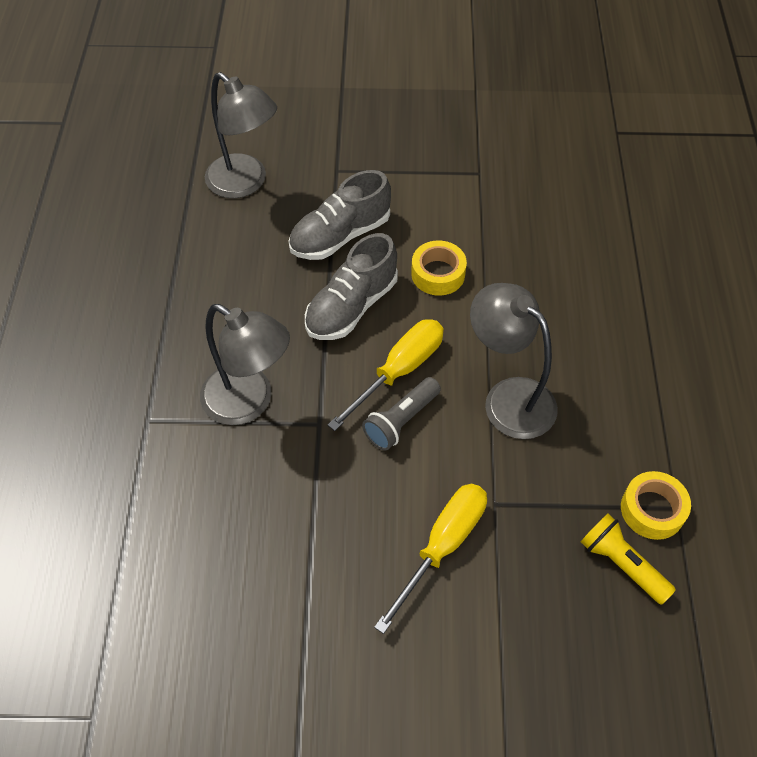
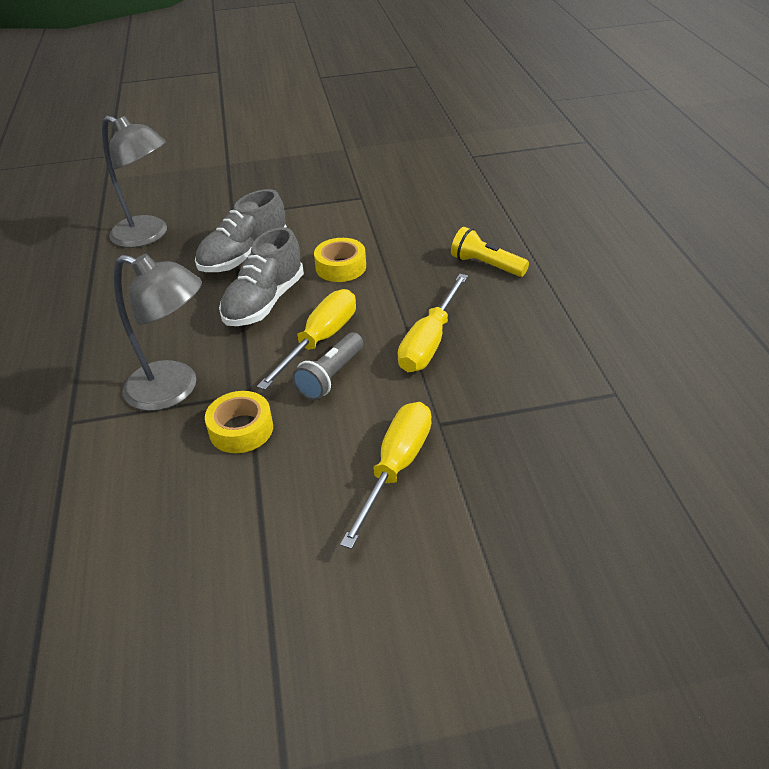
camera: 10 degrees left, 15 degrees down
grey lamp [470,283,558,439] -> yellow screwdriver [398,274,468,372]
yellow flashlight [581,513,676,605] -> yellow flashlight moved to [451,227,529,277]
yellow tape [621,471,691,540] -> yellow tape moved to [205,391,273,453]

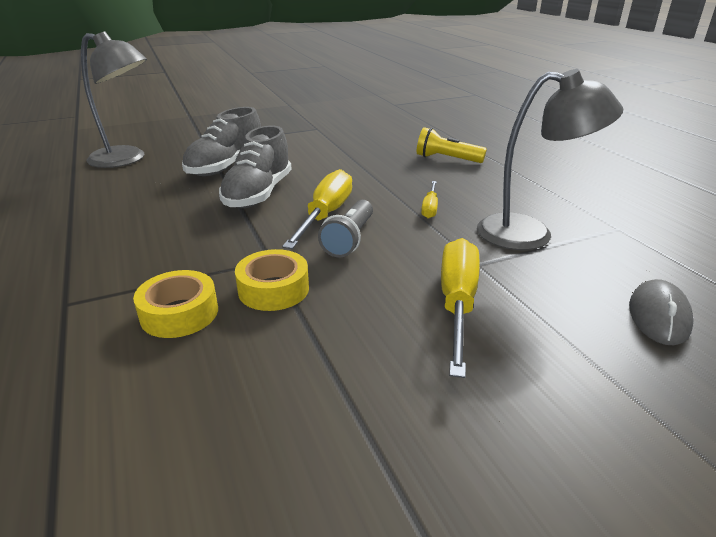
camera: 15 degrees left, 10 degrees down
grey lamp [114,254,202,411] -> grey lamp moved to [477,69,623,250]
yellow tape [314,238,366,282] -> yellow tape moved to [133,270,218,338]
yellow screwdriver [398,274,468,372] -> yellow screwdriver [421,181,438,218], size x0.53
none -> grey mouse [629,279,694,345]

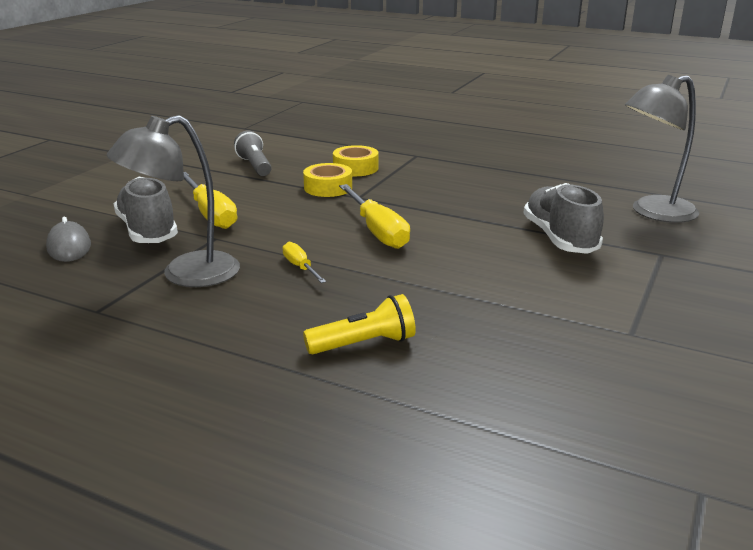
camera: 140 degrees right, 5 degrees down
grey shoe [219,126,292,208] -> grey shoe moved to [114,177,178,243]
grey flashlight [318,200,373,258] -> grey flashlight moved to [234,131,271,176]

